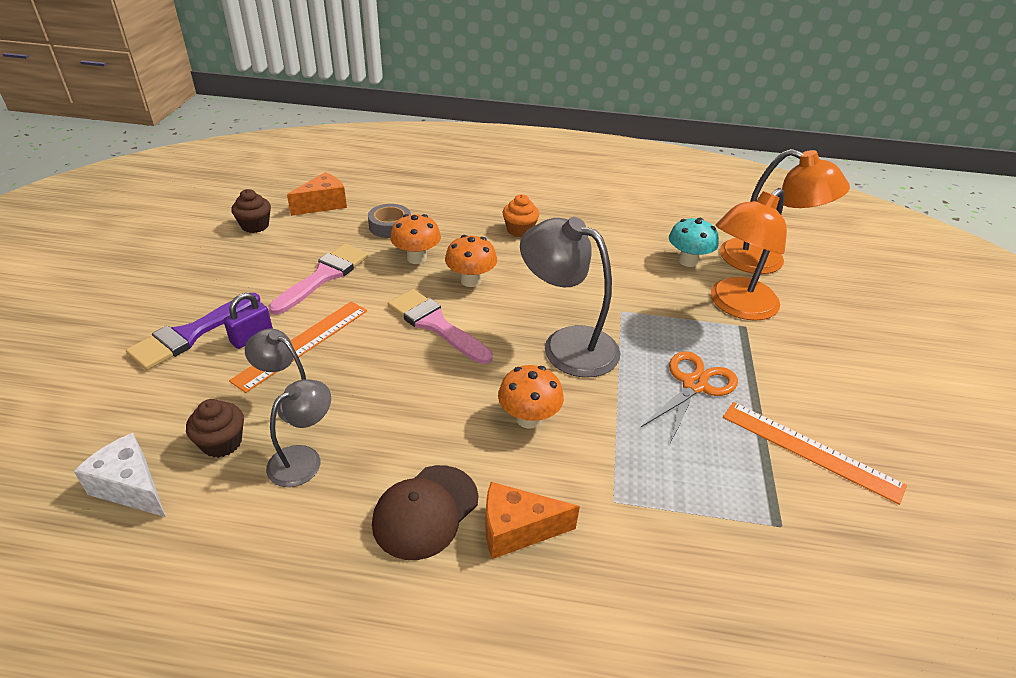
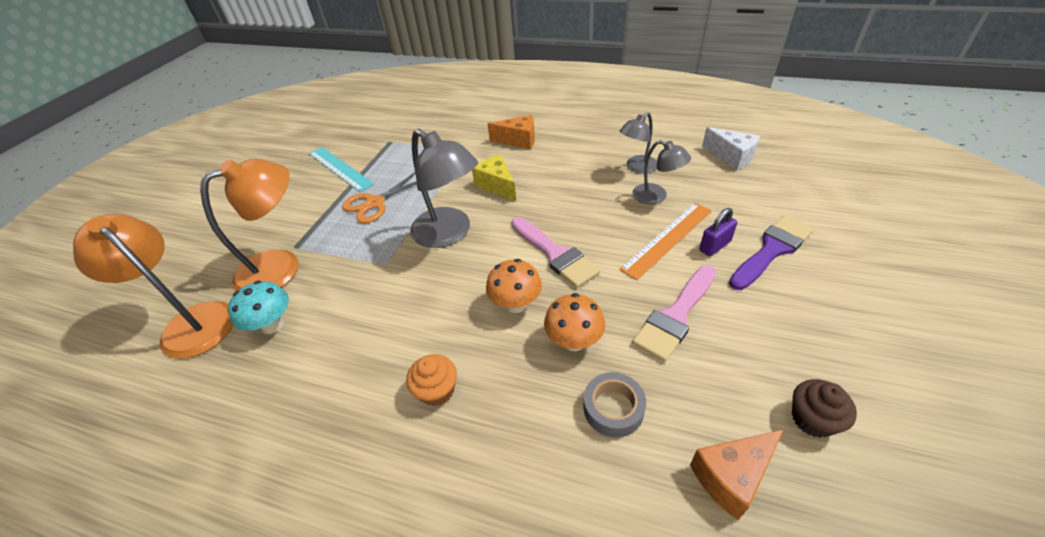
camera: 165 degrees left, 5 degrees up
brown cupcake [186,399,244,458] -> none
brown cap [372,465,478,560] -> none
orange mushroom [498,365,564,429] -> yellow cheese [472,155,516,201]
orange ruler [723,402,907,505] -> turquoise ruler [309,147,374,192]

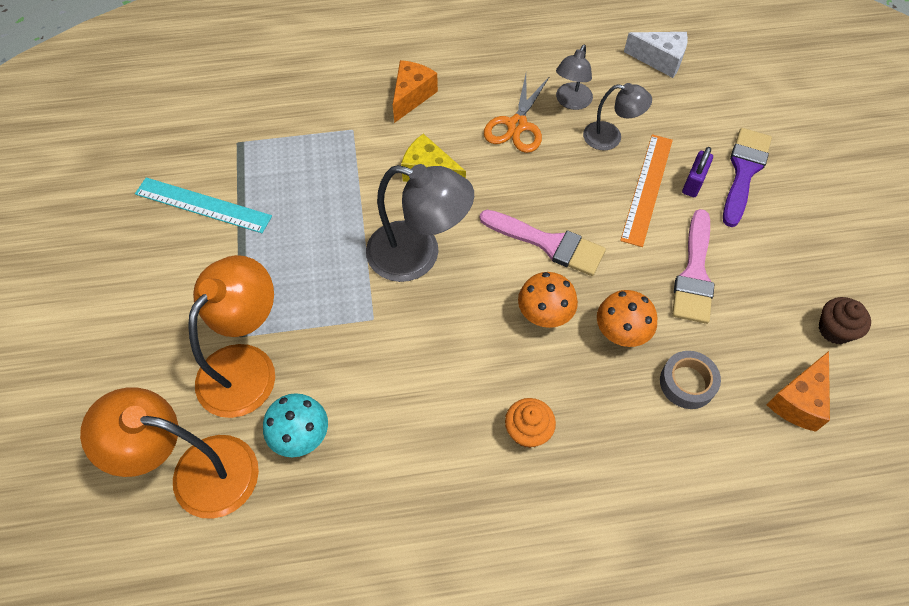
camera: 30 degrees left, 15 degrees up
orange scissors [342,172,417,223] -> orange scissors moved to [484,74,550,153]
orange cheese [488,115,535,149] -> orange cheese turned 45 degrees counterclockwise [393,60,438,123]

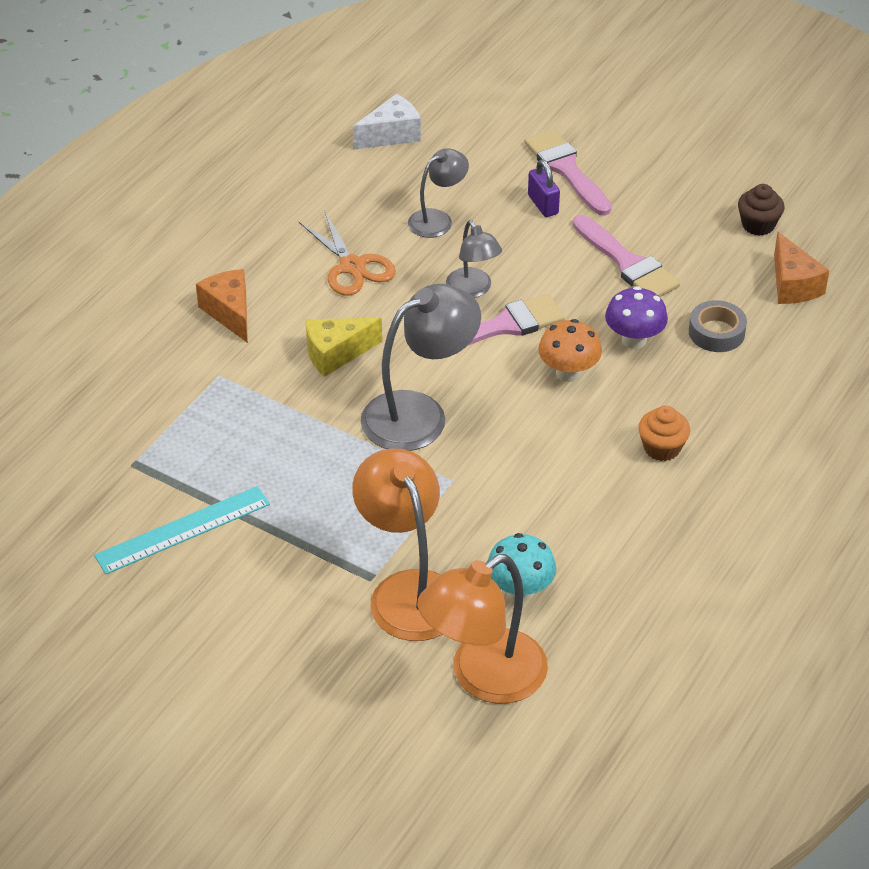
camera: 50 degrees left, 15 degrees down
grey lamp [556,44,593,110] -> grey lamp moved to [446,220,502,298]
orange mushroom [597,290,657,347] -> purple mushroom [605,286,668,349]
orange ruler [620,134,673,247] -> none
purple brush [723,128,772,227] -> pink brush [524,129,612,216]

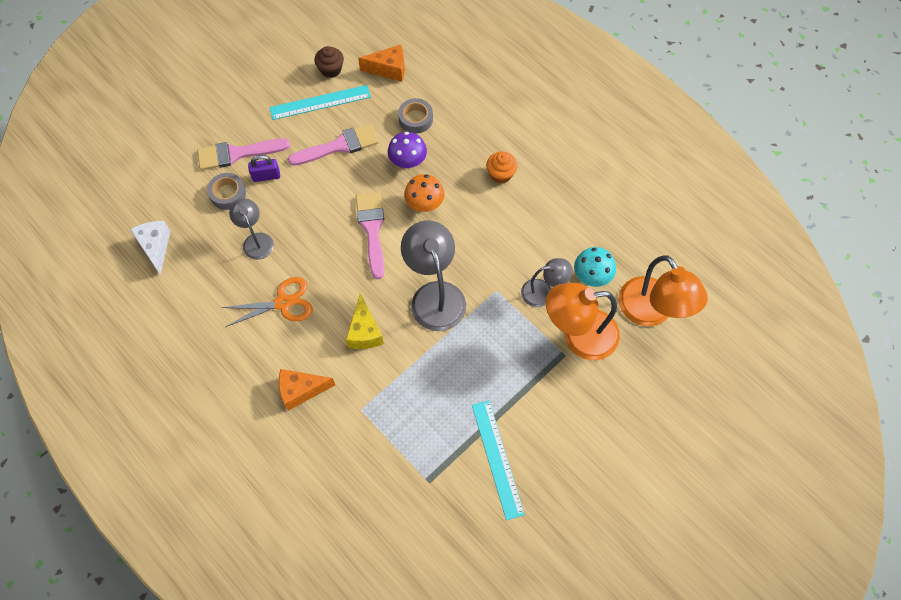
camera: 75 degrees left, 20 degrees up
grey lamp [446,220,502,298] -> grey lamp moved to [521,258,573,307]
none -> grey tape [207,173,246,210]
none -> turquoise ruler [269,85,371,120]

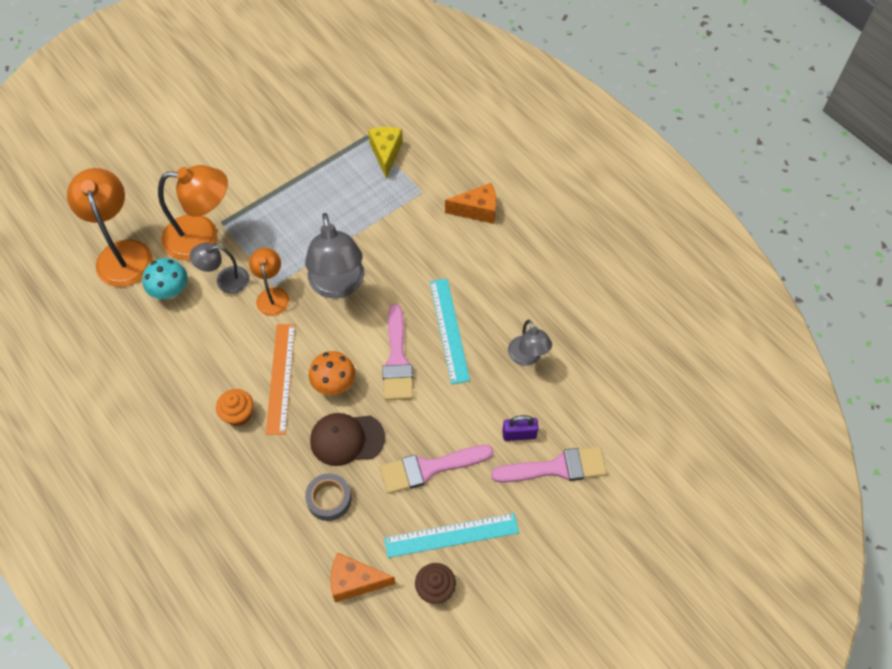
camera: 175 degrees left, 5 degrees down
white cheese [130,221,170,275] -> none
grey tape [207,173,246,210] -> none
orange scissors [221,277,313,327] -> none
yellow cheese [346,293,384,349] -> yellow cheese moved to [368,127,403,178]
purple mushroom [388,132,427,169] -> brown cap [310,413,385,466]
turquoise ruler [472,400,525,520] -> turquoise ruler moved to [430,279,470,384]
none -> orange lamp [249,248,289,316]
none -> orange ruler [266,324,295,435]

